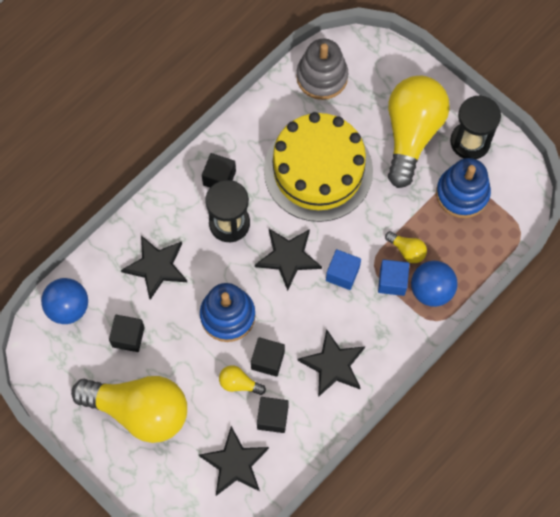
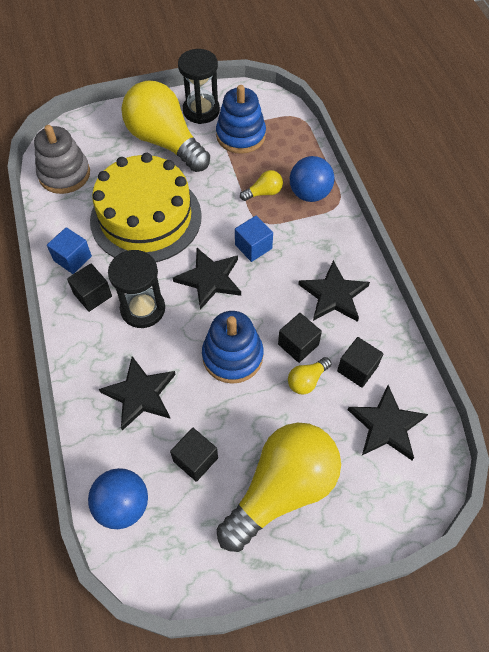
camera: 60 degrees left, 10 degrees down
blue cube [378,260,409,296] -> blue cube moved to [47,227,92,274]

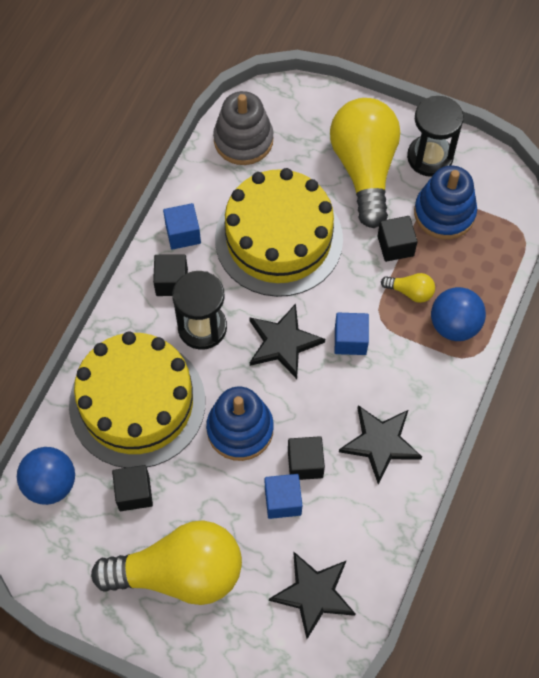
camera: 40 degrees right, 5 degrees up
black star [99,356,176,431] -> yellow cake [69,332,205,468]
yellow light bulb [288,357,331,395] -> blue cube [265,474,302,519]
black cube [337,337,383,388] -> black cube moved to [377,216,418,262]

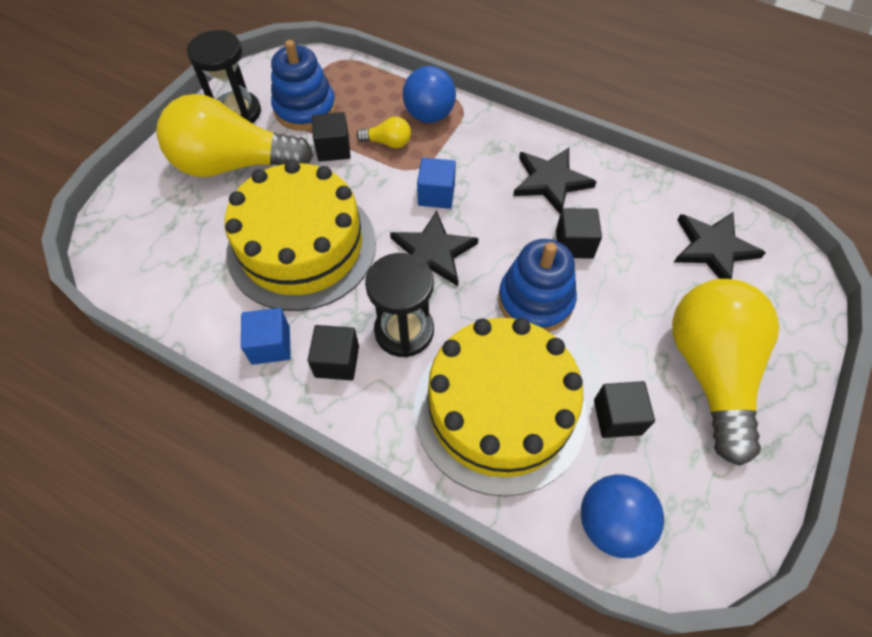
camera: 85 degrees left, 5 degrees down
grey stacking toy [213,91,273,165] -> none
blue cube [265,474,302,519] -> none
yellow light bulb [381,273,435,303] -> yellow light bulb turned 75 degrees clockwise [356,117,411,148]

